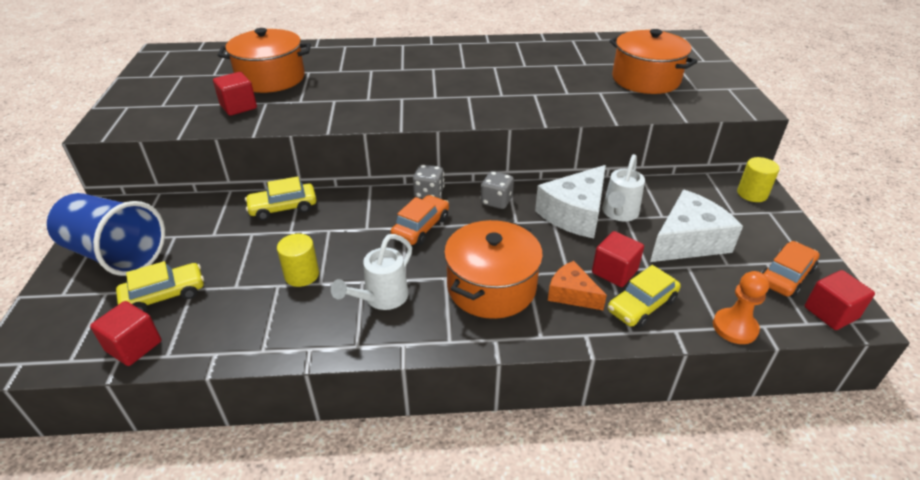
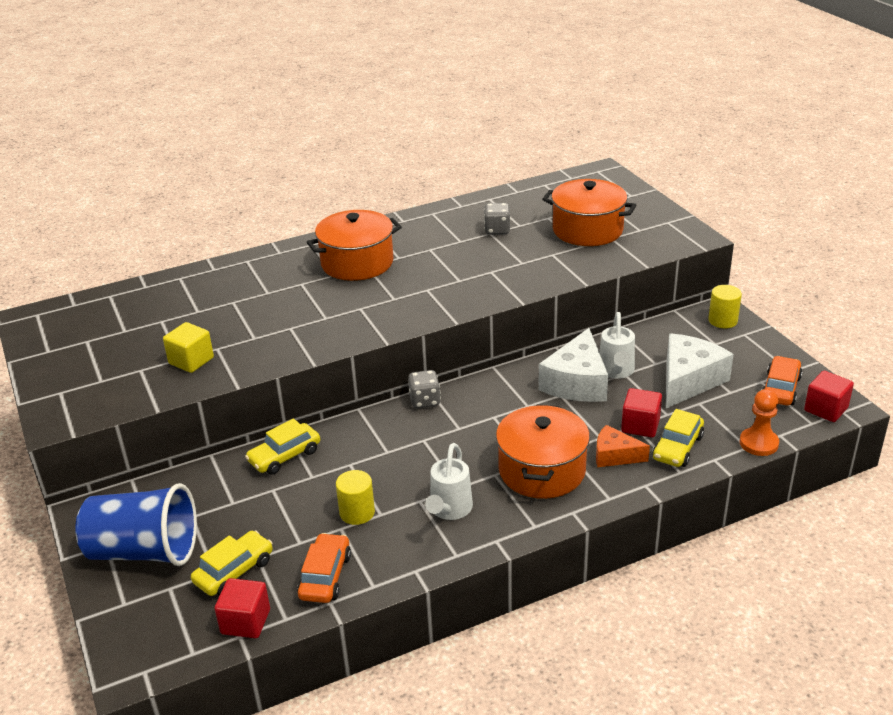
camera: 20 degrees left, 5 degrees down
red cube [213,72,257,116] -> yellow cube [163,322,214,373]
orange pot [217,28,311,93] -> orange pot moved to [307,210,402,281]
orange car [391,195,449,245] -> orange car moved to [297,533,351,603]
grey dice [481,171,514,209] -> grey dice moved to [484,203,511,235]

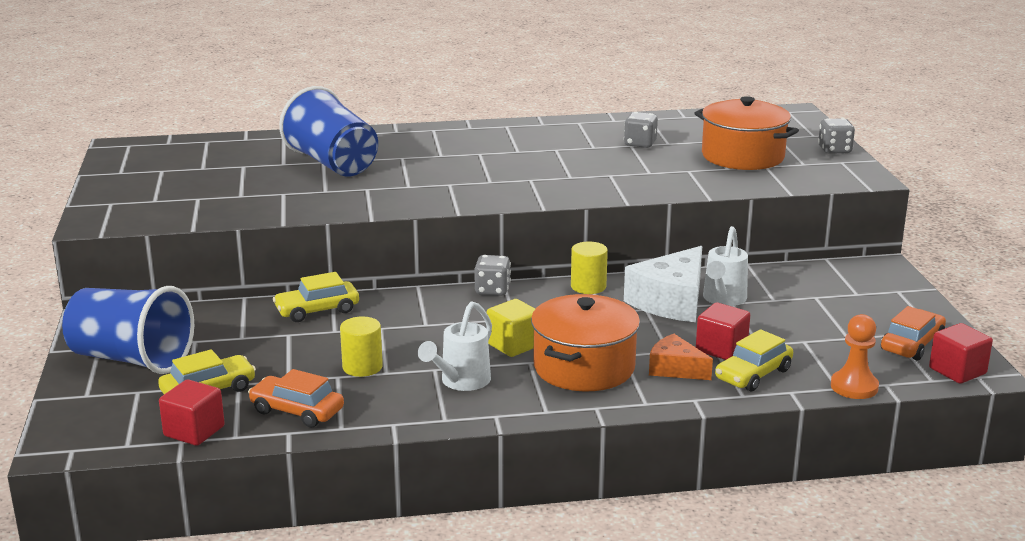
camera: 15 degrees right, 10 degrees down
yellow cube [163,322,214,373] -> yellow cube moved to [487,299,535,357]
orange car [297,533,351,603] -> orange car turned 90 degrees counterclockwise [248,369,344,427]
orange pot [307,210,402,281] -> none
white cheese [666,333,734,408] -> none
yellow cylinder [708,285,742,328] -> yellow cylinder moved to [571,242,608,294]
none -> blue cup [279,86,378,176]
none -> grey dice [818,118,855,154]

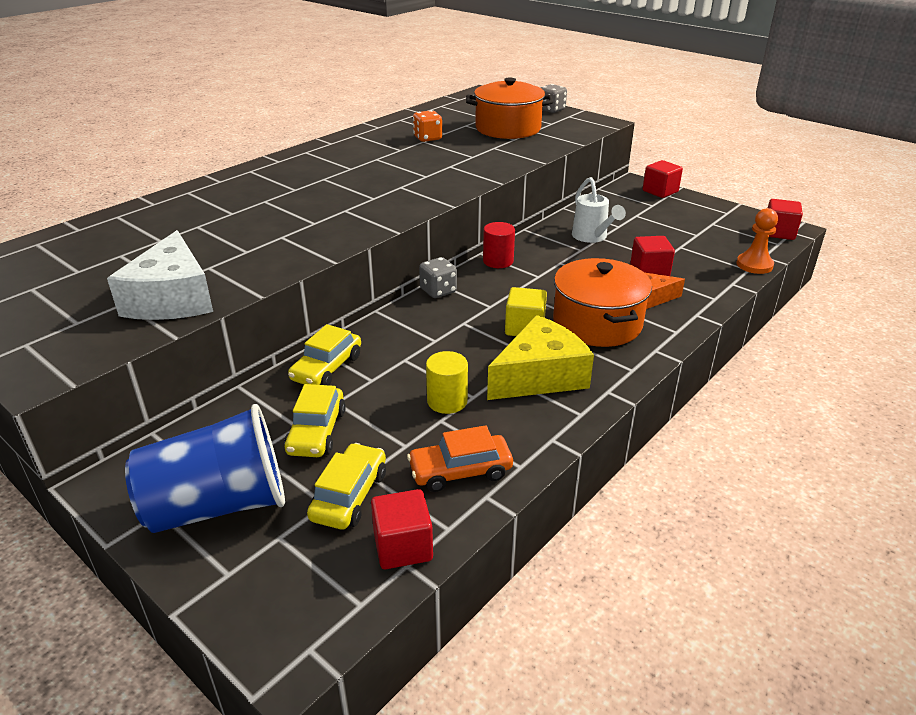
camera: 40 degrees left, 10 degrees up
blue cup [279,86,378,176] -> none
white watering can [418,301,492,391] -> yellow cheese [487,315,594,400]
yellow cylinder [571,242,608,294] -> red cylinder [483,222,515,268]
grey dice [624,112,658,148] -> orange dice [413,110,442,142]
white cheese [624,246,702,322] -> white cheese moved to [107,230,213,320]
yellow car [715,329,793,391] -> yellow car moved to [284,384,346,457]
orange car [881,306,946,361] -> none
none -> red cube [643,160,683,198]

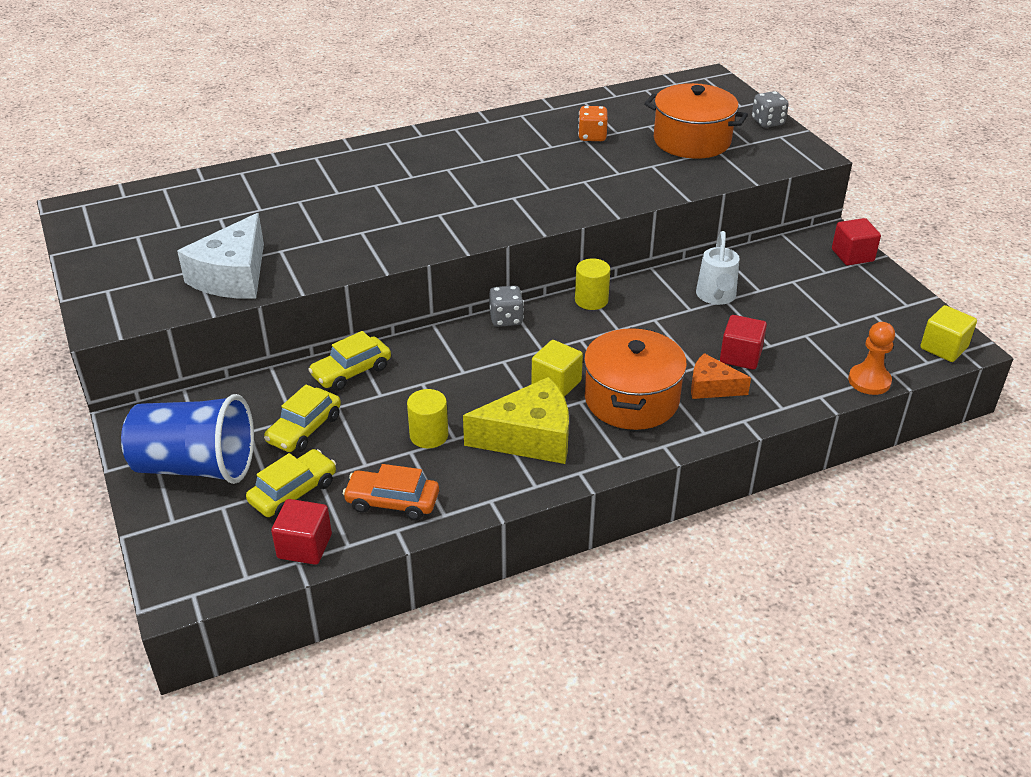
camera: 25 degrees right, 5 degrees up
red cylinder [483,222,515,268] -> yellow cylinder [575,258,610,310]
red cube [768,199,803,240] -> yellow cube [920,305,977,362]

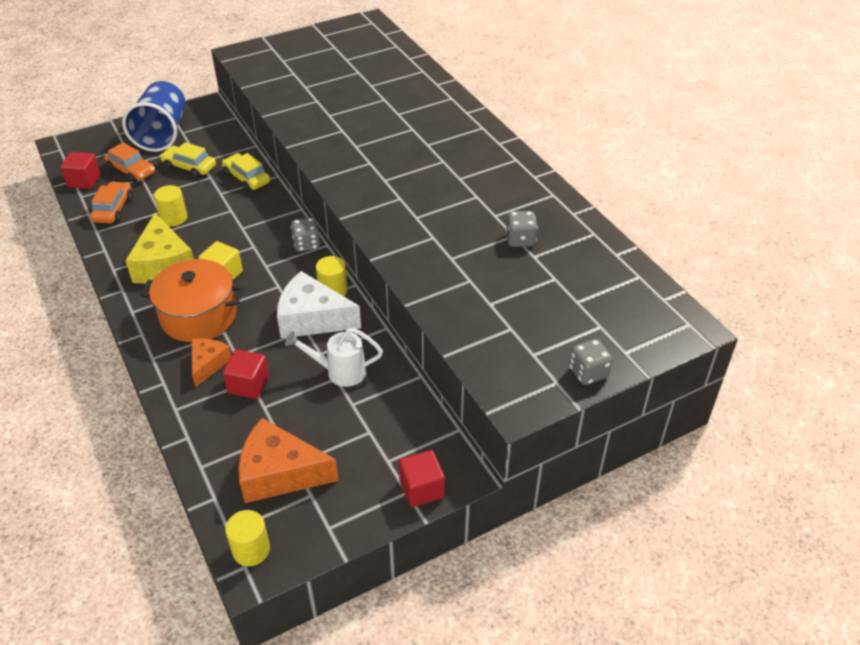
camera: 85 degrees right, 5 degrees up
white cheese [177,213,264,299] -> white cheese moved to [277,271,361,338]
yellow car [246,449,336,517] -> orange car [104,142,155,183]
orange dice [578,106,608,141] -> grey dice [506,211,538,247]
orange pot [644,83,748,159] -> none
orange pawn [848,322,895,395] -> none
yellow cube [920,305,977,362] -> yellow cylinder [225,510,270,566]
none -> orange cheese [238,418,339,503]

